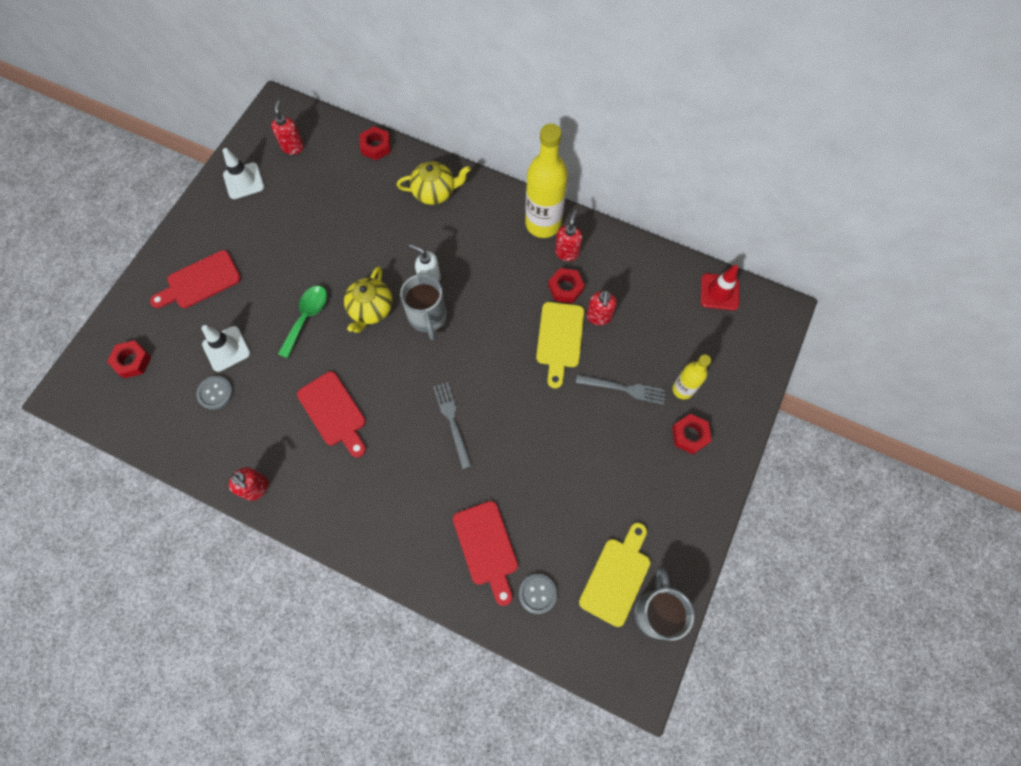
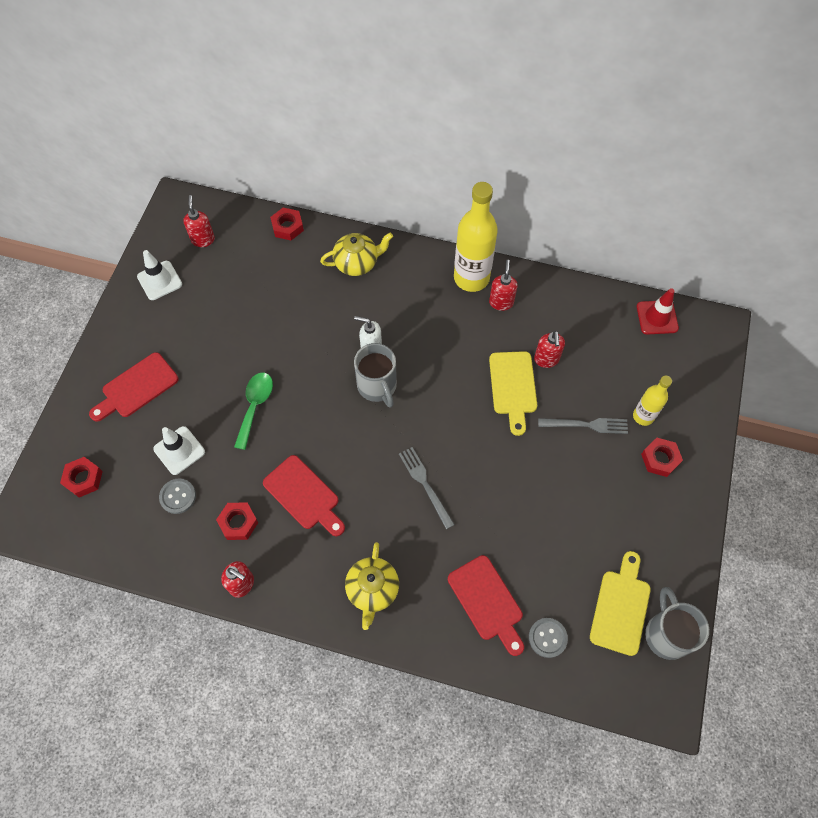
camera: 10 degrees left, 5 degrees down
yellow teapot [344,266,392,333] -> yellow teapot moved to [345,542,399,630]
red nut [548,268,585,303] -> red nut moved to [216,502,258,540]

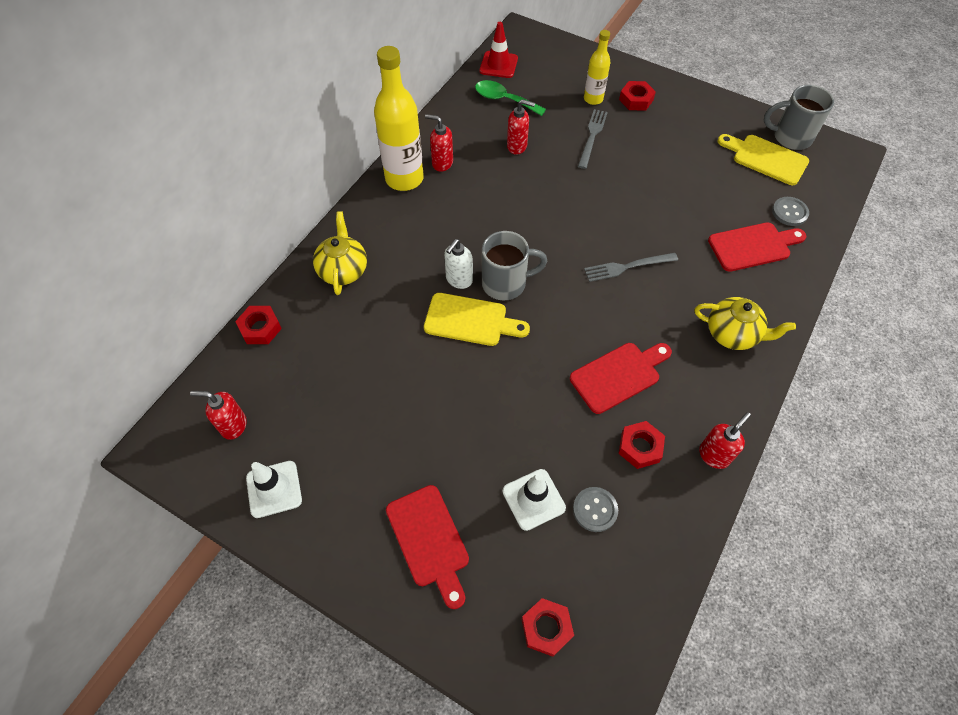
camera: 75 degrees left, 5 degrees down
green spoon [234,373,273,450] -> green spoon moved to [475,80,546,116]
yellow cutting board [489,351,537,436] -> yellow cutting board moved to [424,293,530,346]

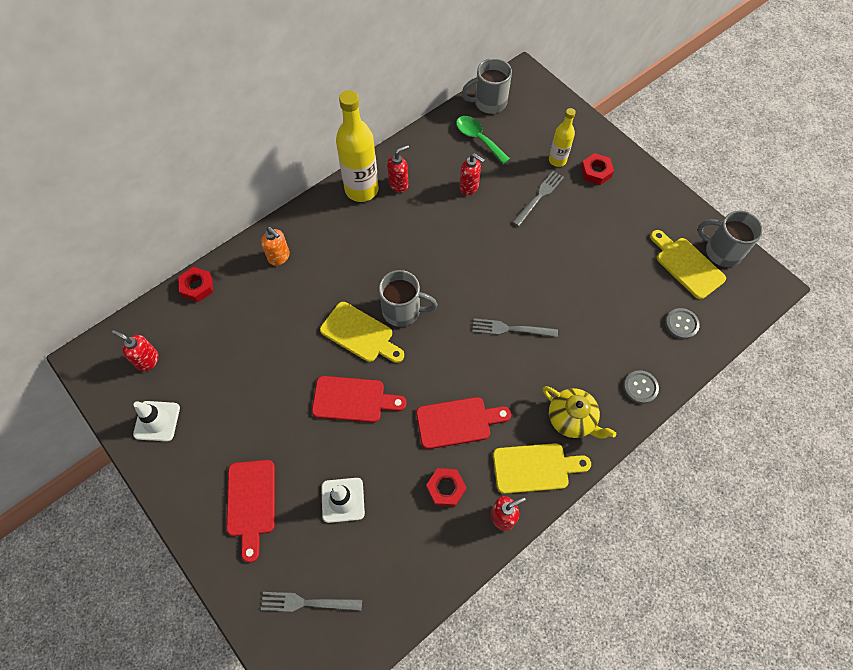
camera: 20 degrees right, 5 degrees up
yellow teapot [313,211,367,295] -> orange soap dispenser [261,227,290,266]
red soap dispenser [425,114,453,172] -> red soap dispenser turned 105 degrees clockwise [387,145,409,193]
white soap dispenser [444,239,473,289] -> none
red traffic cone [480,22,518,78] -> grey mug [462,58,512,114]
red nut [521,598,574,657] -> grey fork [261,592,362,612]
grey button [573,487,618,532] -> grey button moved to [624,370,659,404]
red cutting board [708,222,806,272] -> red cutting board moved to [312,376,406,423]
none -> yellow cutting board [493,443,591,494]

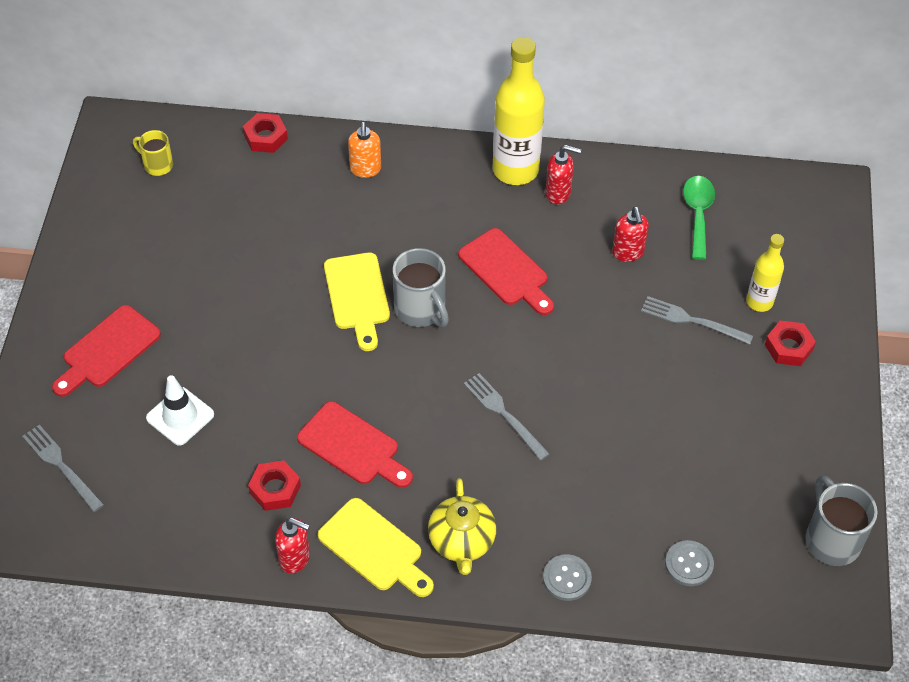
camera: 45 degrees right, 10 degrees down
red soap dispenser [112,330,159,371] -> yellow mug [133,130,173,176]
white traffic cone [133,401,180,442] -> none
red cutting board [312,376,406,423] -> red cutting board moved to [458,228,554,315]
grey mug [462,58,512,114] -> none
grey fork [513,171,564,226] -> grey fork turned 150 degrees counterclockwise [641,296,753,344]
yellow cutting board [650,230,726,299] -> none

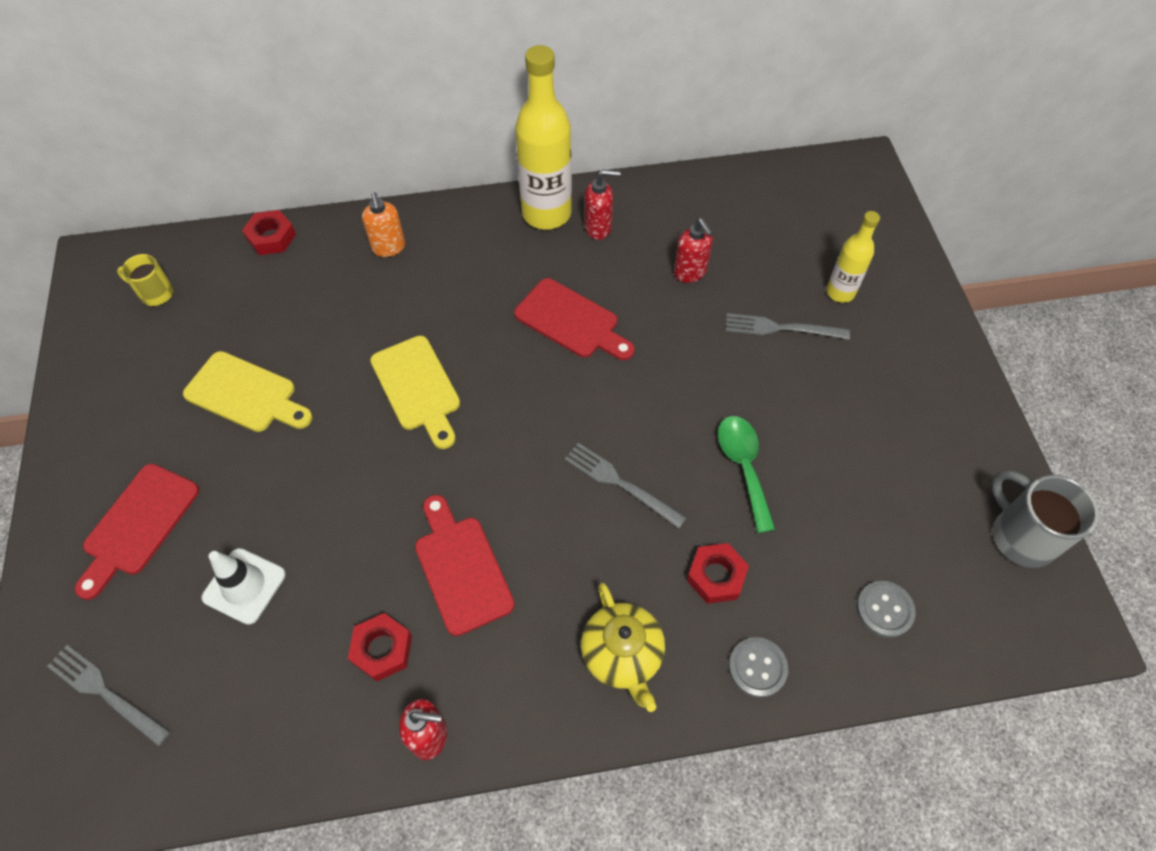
camera: 15 degrees left, 5 degrees up
red cutting board [297,401,413,488] -> red cutting board turned 135 degrees counterclockwise [415,495,515,636]
yellow cutting board [318,498,434,597] -> yellow cutting board moved to [183,351,312,432]
grey mug [393,248,449,328] -> none
green spoon [683,176,715,260] -> green spoon moved to [718,416,775,533]
red nut [765,321,816,366] -> red nut moved to [687,543,749,604]

